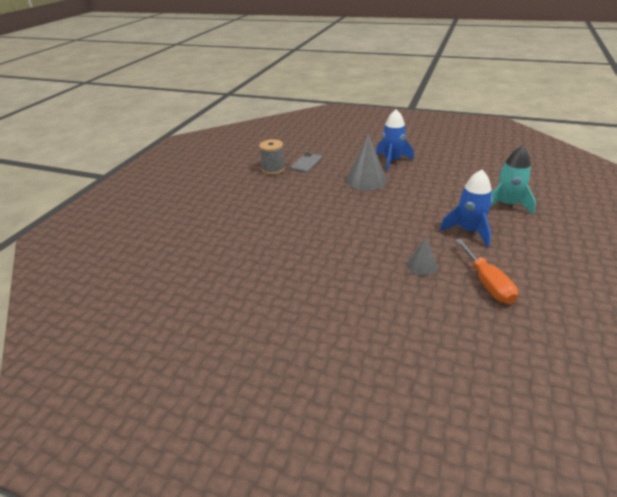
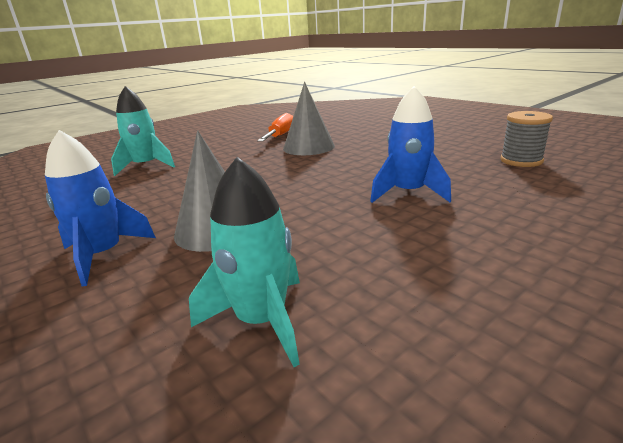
camera: 150 degrees left, 10 degrees down
grey spool [259,139,285,175] -> grey spool moved to [500,111,553,167]
grey phone [290,153,322,172] -> turquoise rocket [189,157,300,367]
grey cone [407,237,437,276] -> grey cone [283,82,335,155], size x1.80
blue rocket [440,169,493,247] -> blue rocket moved to [370,86,451,203]

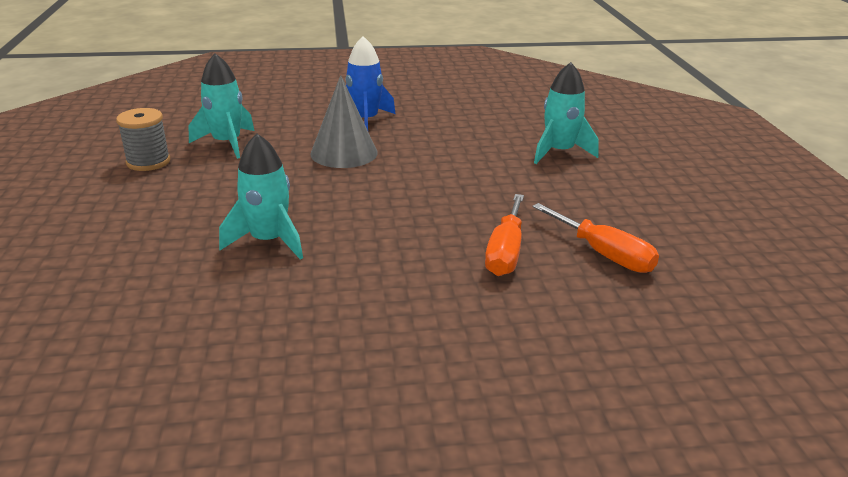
camera: 120 degrees right, 5 degrees up
grey cone [283,82,335,155] -> orange screwdriver [485,194,524,276]
blue rocket [370,86,451,203] -> turquoise rocket [219,133,303,260]
grey spool [500,111,553,167] -> grey spool moved to [116,108,170,171]

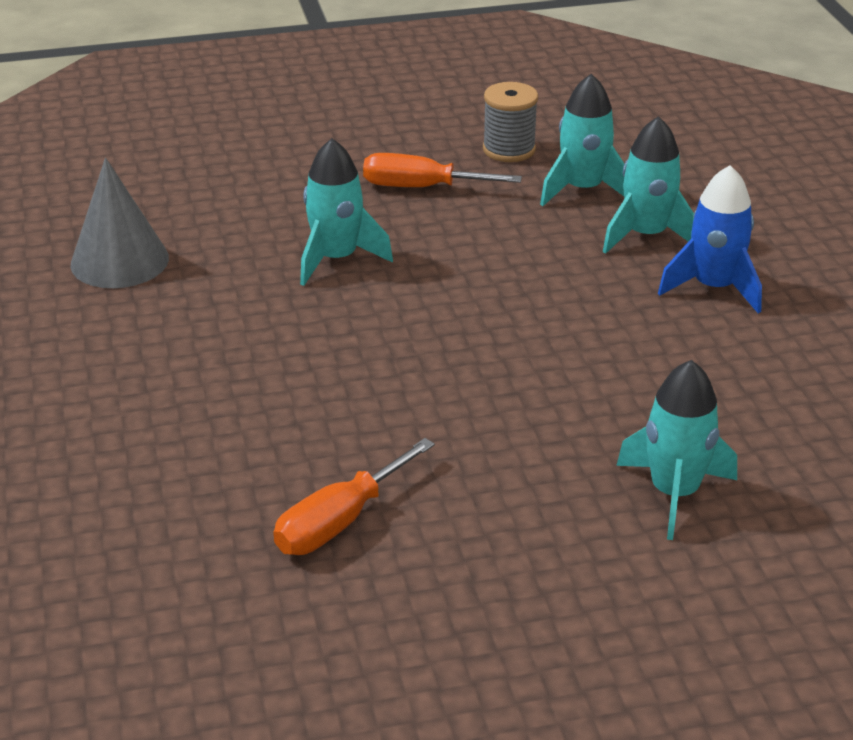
camera: 85 degrees right, 5 degrees up
grey cone [310,75,378,168] -> grey cone moved to [71,158,169,288]
orange screwdriver [485,194,524,276] -> orange screwdriver moved to [363,153,522,187]
none -> turquoise rocket [603,116,694,254]

